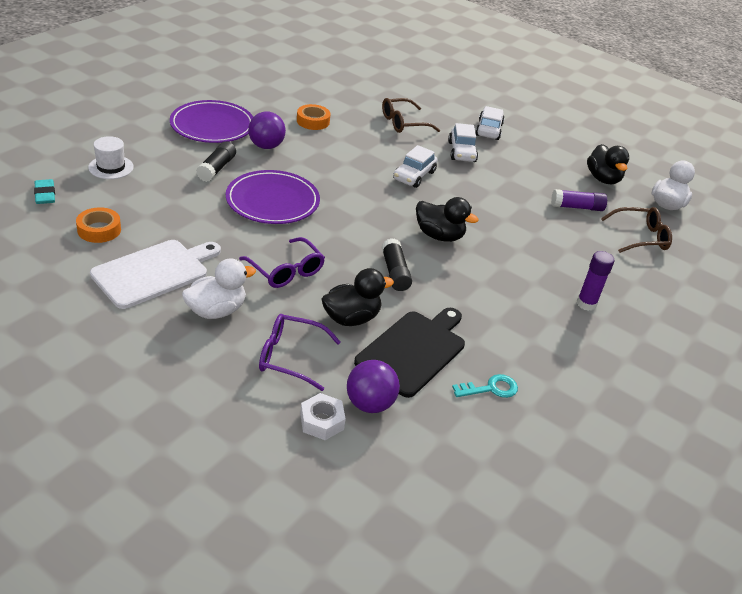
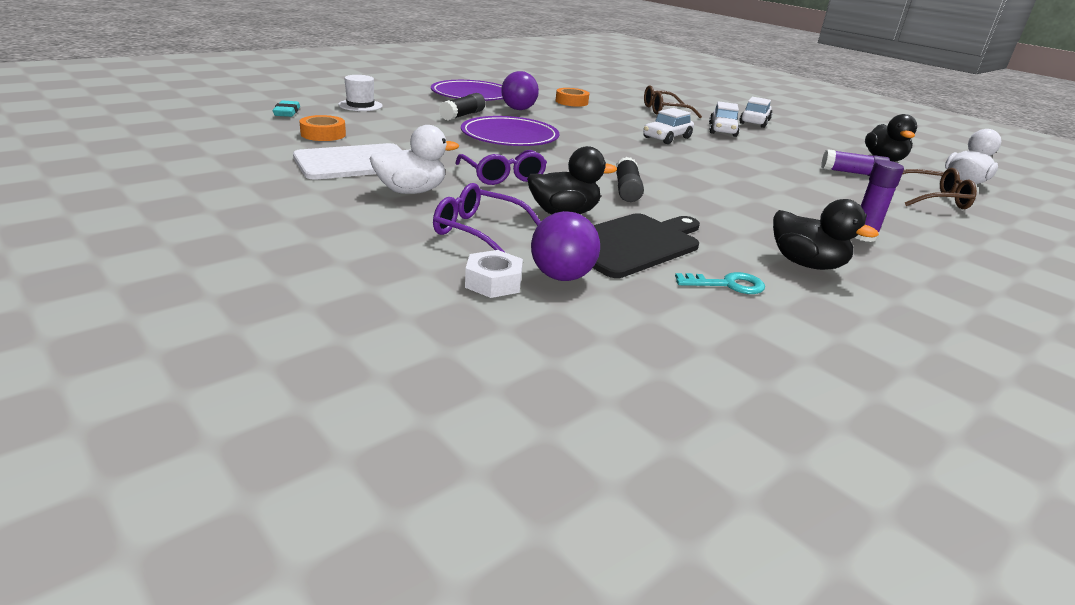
camera: 15 degrees right, 10 degrees down
black duck [416,197,479,242] -> black duck moved to [773,199,879,270]

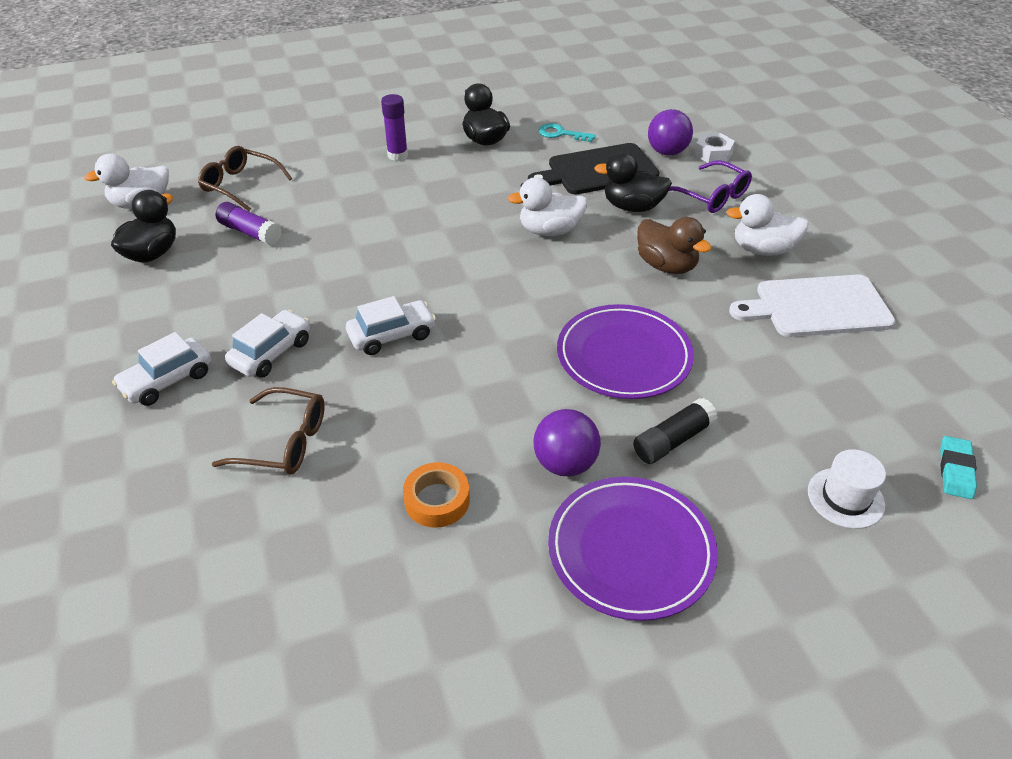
camera: 155 degrees left, 15 degrees up
orange tape [299,115,346,141] -> none
purple glasses [455,150,547,185] -> brown duck [637,217,712,274]
black glue stick [616,157,644,202] -> white duck [508,177,587,236]

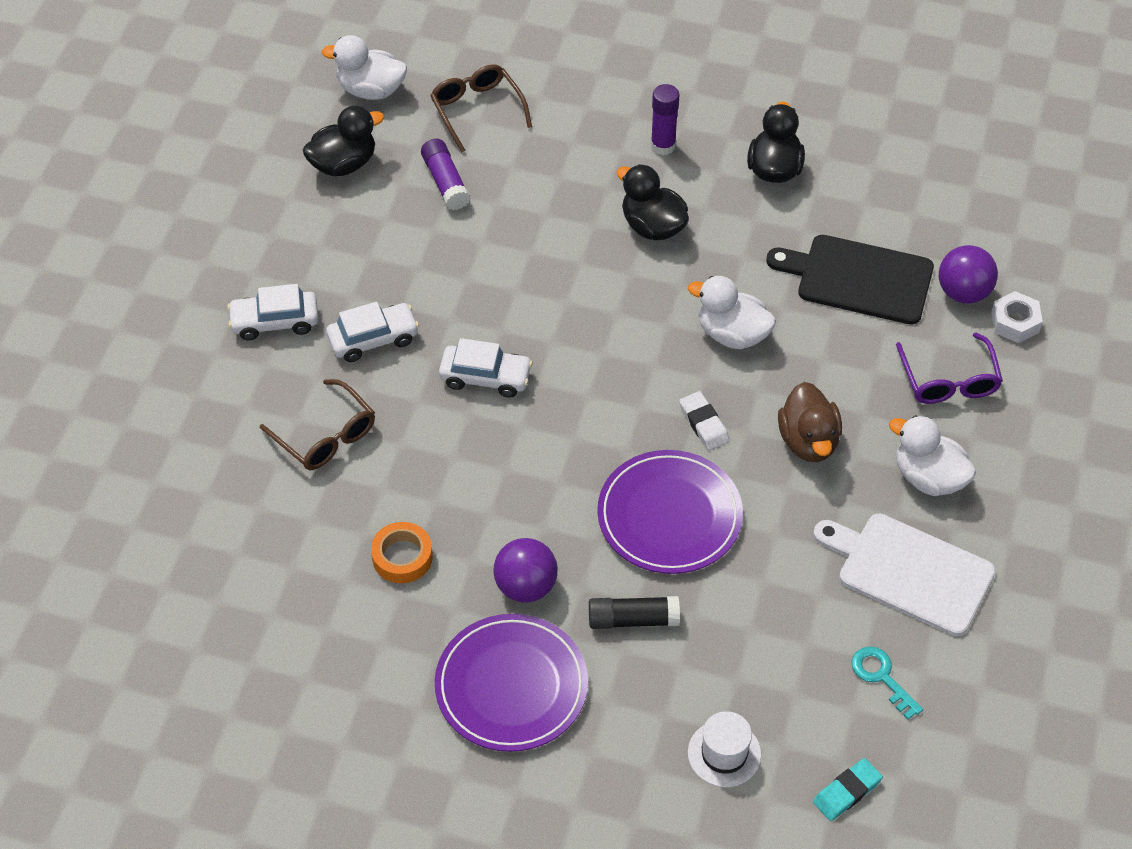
camera: 35 degrees right, 10 degrees up
turquoise key [538,123,596,142] -> turquoise key moved to [852,646,923,719]
black duck [594,152,672,212] -> black duck moved to [616,164,689,240]
none -> white eraser [679,391,730,450]

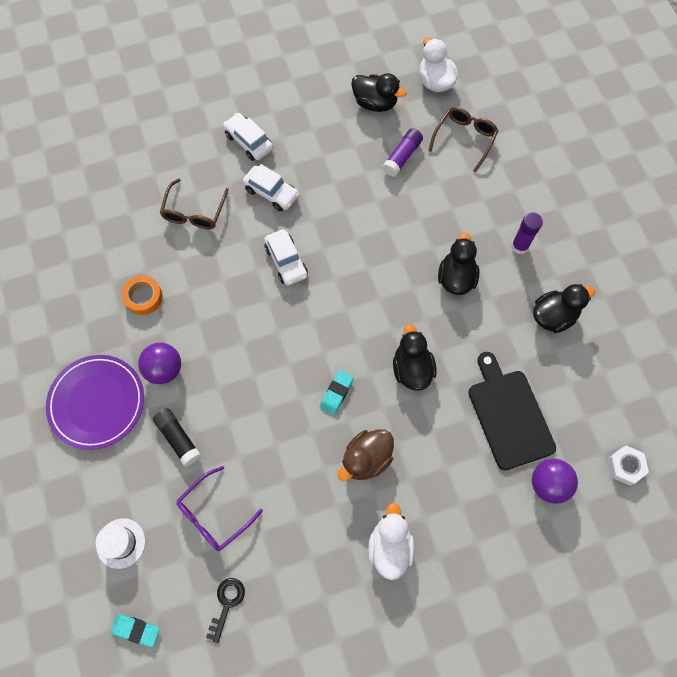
camera: 55 degrees right, 15 degrees up
purple plate [597,450,743,574] -> none
white eraser [679,391,730,450] -> turquoise eraser [320,370,354,415]
white duck [688,276,776,349] -> black duck [393,324,437,391]
white cutting board [813,514,996,636] -> none
turquoise key [852,646,923,719] -> black key [206,578,245,643]
purple glasses [896,333,1003,404] -> purple glasses moved to [177,466,263,551]
white nut [991,291,1043,343] -> white nut moved to [607,446,649,486]

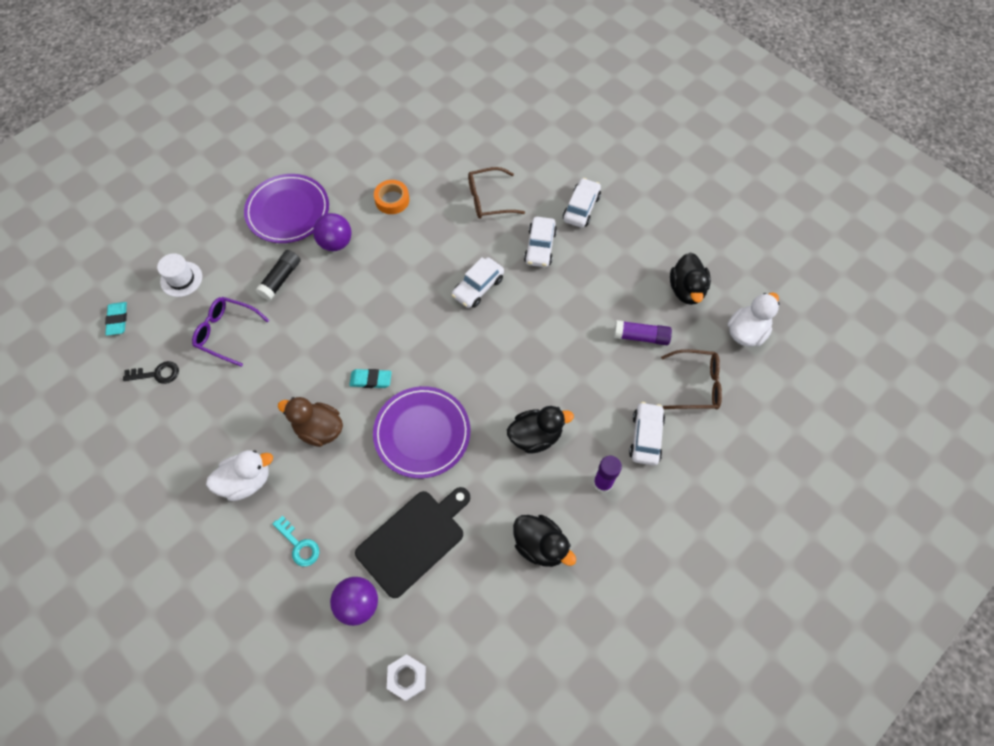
camera: 65 degrees right, 5 degrees down
black duck [393,324,437,391] -> purple plate [373,386,470,478]
none -> turquoise key [273,516,319,567]
none -> white car [629,402,665,465]

